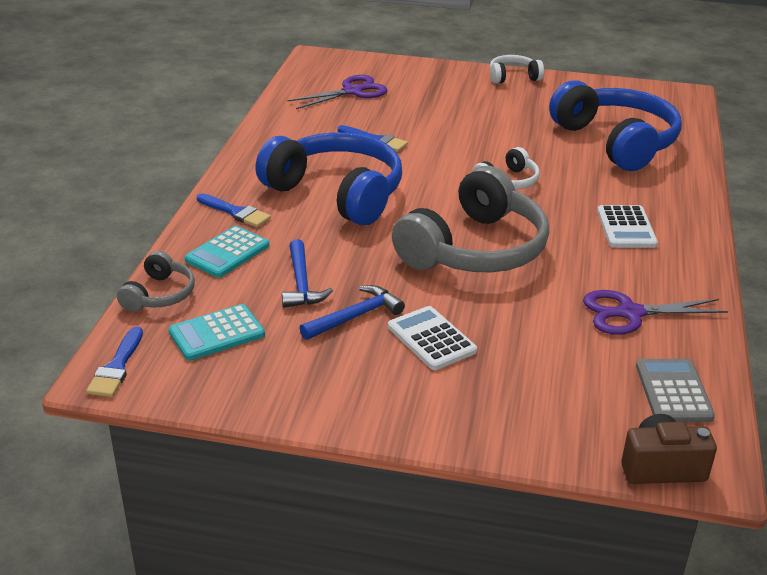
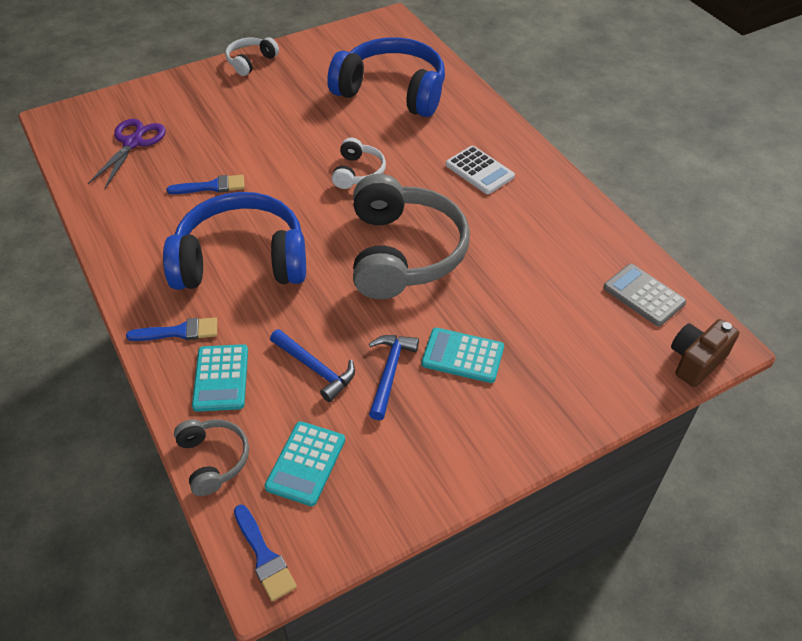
camera: 40 degrees left, 15 degrees up
white calculator [388,306,477,370] -> turquoise calculator [421,328,504,383]
purple scissors [583,290,728,335] -> none

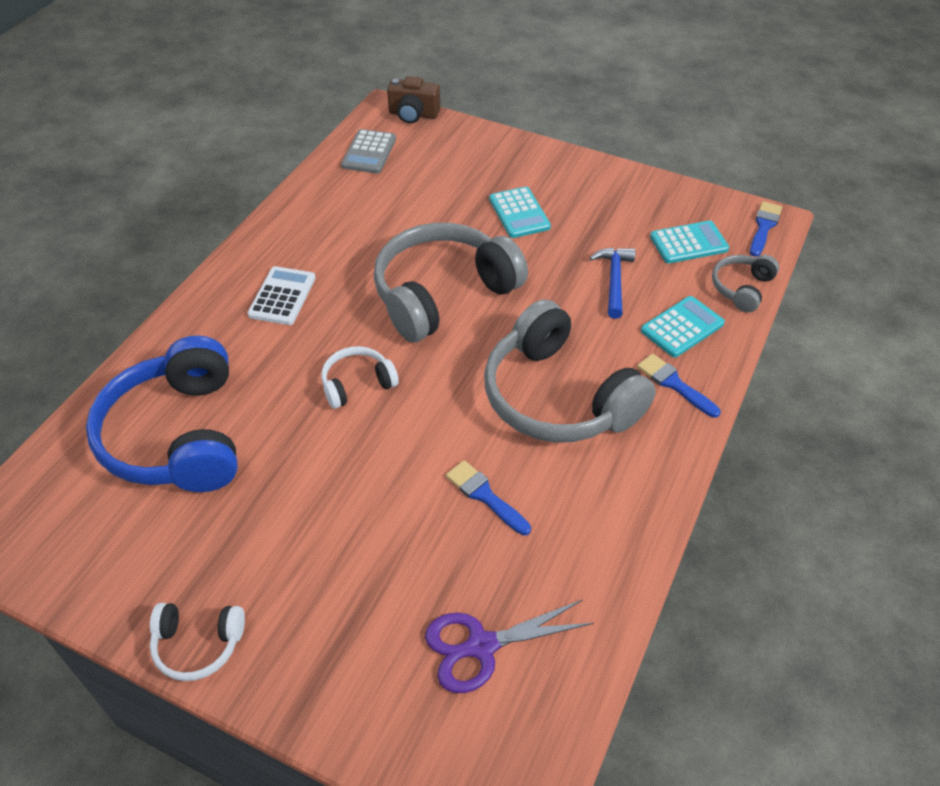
camera: 125 degrees left, 0 degrees up
blue headphones [163,192,306,290] -> grey headphones [484,299,656,442]
blue hammer [369,335,419,420] -> none

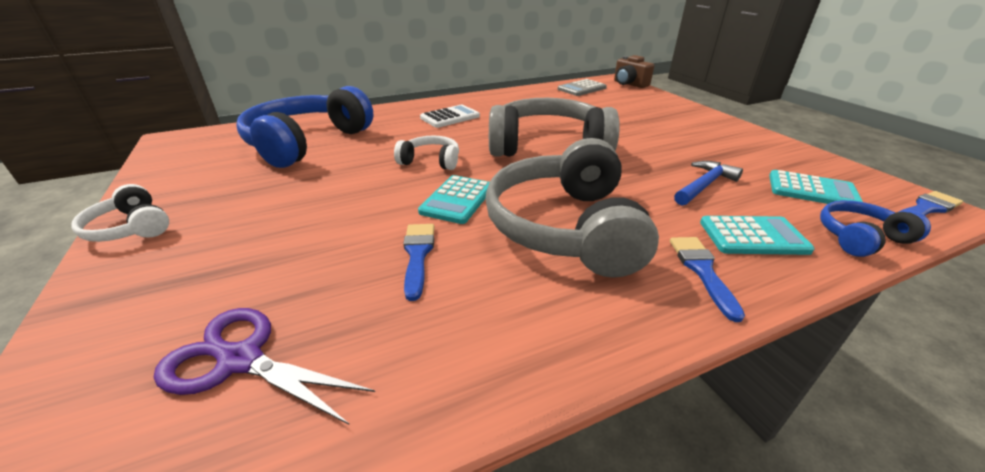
camera: 40 degrees right, 15 degrees down
turquoise calculator [489,187,551,238] -> turquoise calculator moved to [418,175,489,224]
grey headphones [712,255,779,312] -> blue headphones [820,200,931,257]

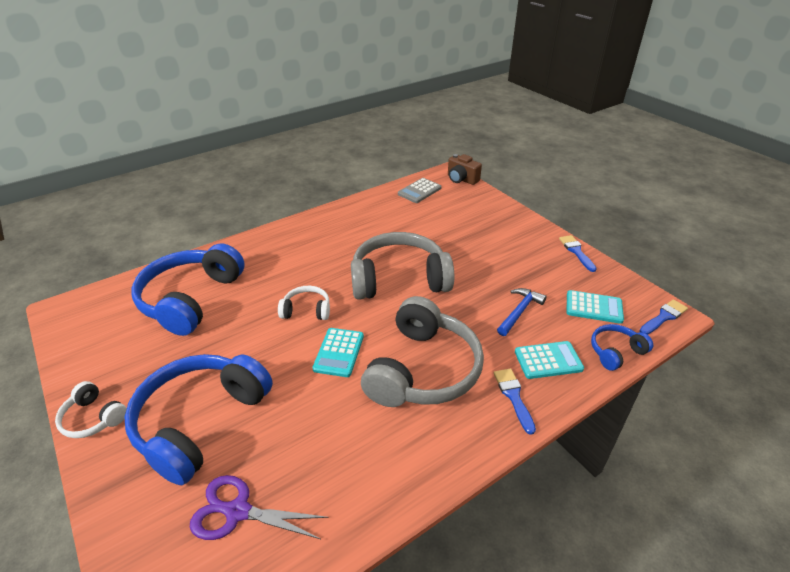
camera: 10 degrees left, 5 degrees up
blue brush [403,224,434,301] -> blue brush moved to [559,235,597,272]
white calculator [420,105,480,128] -> none
grey headphones [485,138,659,278] -> grey headphones turned 150 degrees counterclockwise [361,296,484,407]
none -> blue headphones [125,354,273,485]

